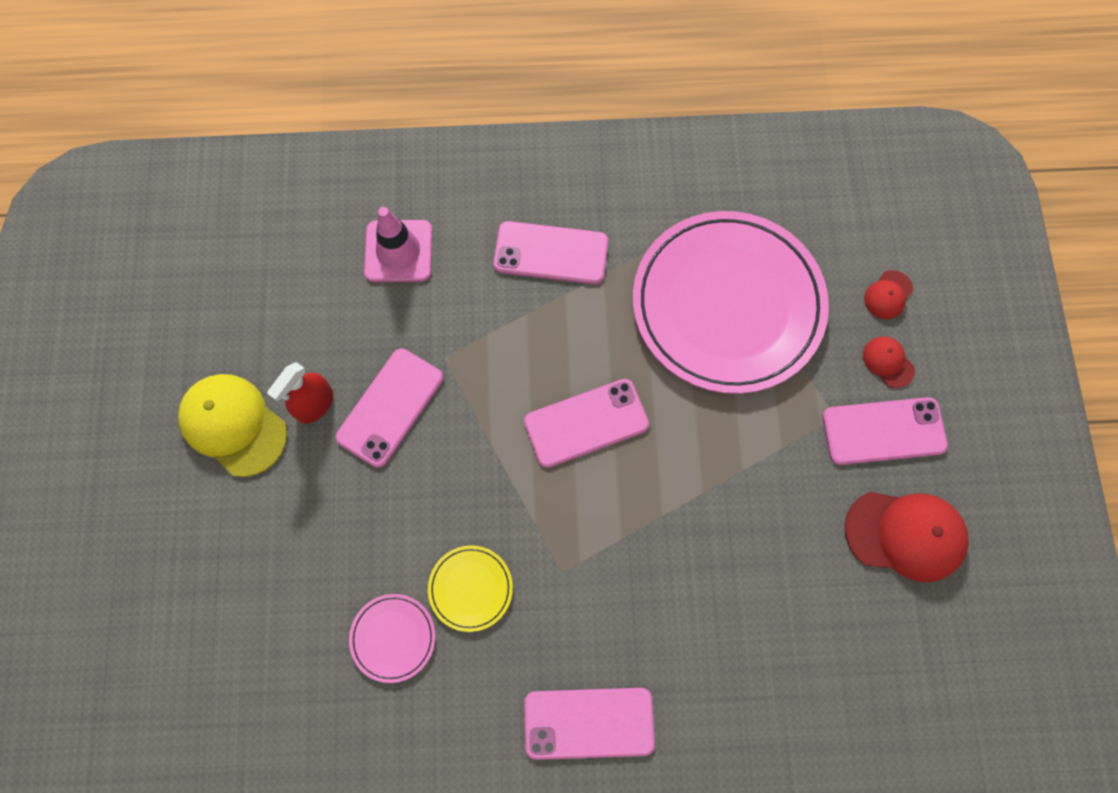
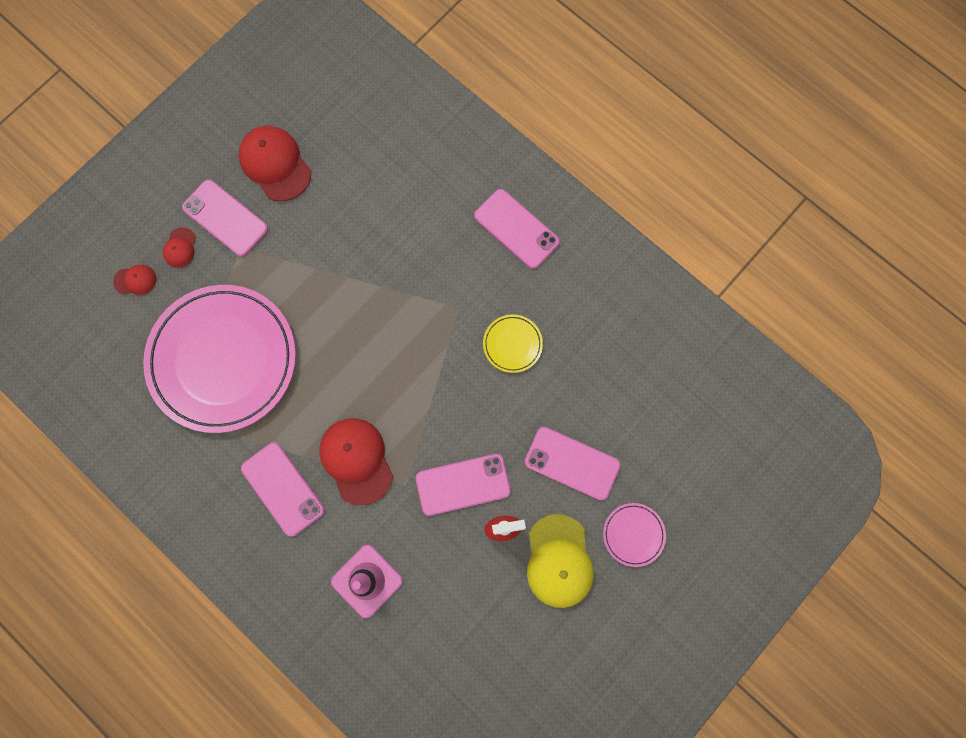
camera: 135 degrees left, 5 degrees up
pink plate [349,594,435,683] -> pink plate moved to [603,503,666,567]
pink phone [524,379,649,468] -> pink phone moved to [525,427,620,500]
none -> red cap [319,418,393,505]

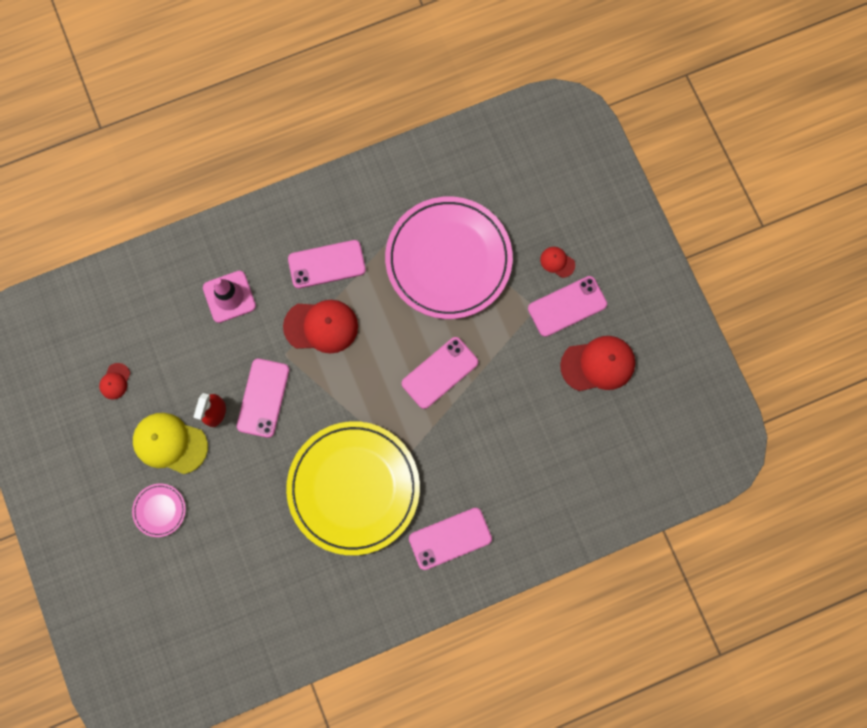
camera: 115 degrees right, 0 degrees up
red cap [113,265,157,295] -> red cap moved to [99,363,130,399]
yellow plate [483,314,543,373] -> yellow plate [286,421,420,555], size x2.50
pink phone [525,427,620,500] -> pink phone moved to [402,337,478,409]

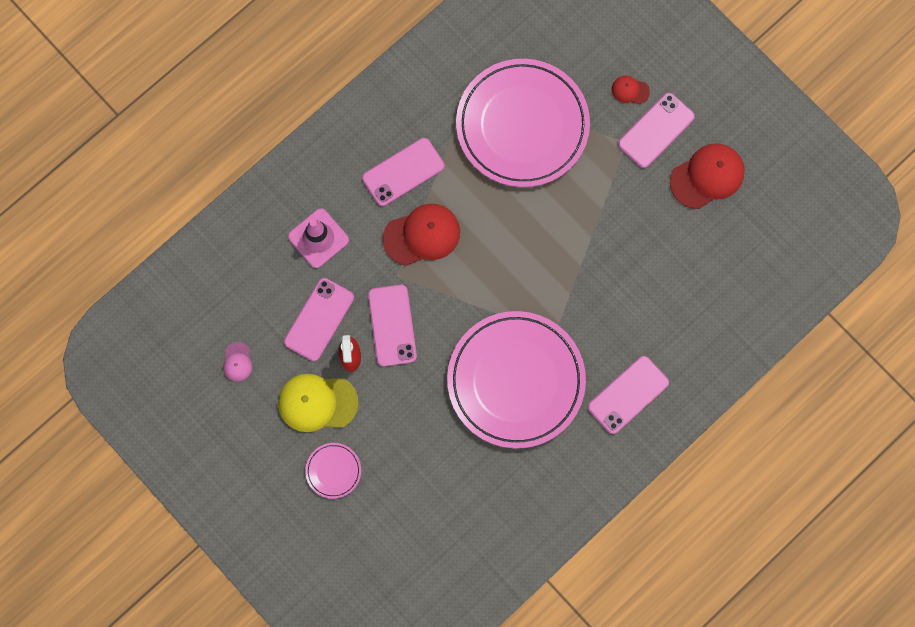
camera: 20 degrees left, 0 degrees up
red cap [99,363,130,399] -> pink cap [223,342,252,382]
yellow plate [286,421,420,555] -> pink plate [447,311,586,448]
pink phone [402,337,478,409] -> pink phone moved to [284,278,354,361]

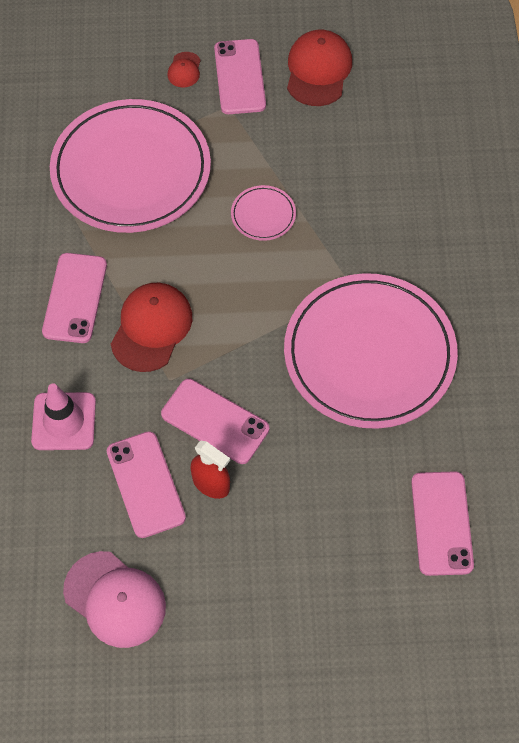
camera: 50 degrees left, 15 degrees down
pink cap [223,342,252,382] -> pink cap [63,551,166,648], size x2.01
yellow cap [278,374,359,432] -> none
pink plate [305,443,361,499] -> pink plate moved to [231,185,296,241]
pink phone [588,356,669,434] -> pink phone moved to [411,471,474,576]
red cap [612,76,650,104] -> red cap turned 45 degrees counterclockwise [167,52,201,87]

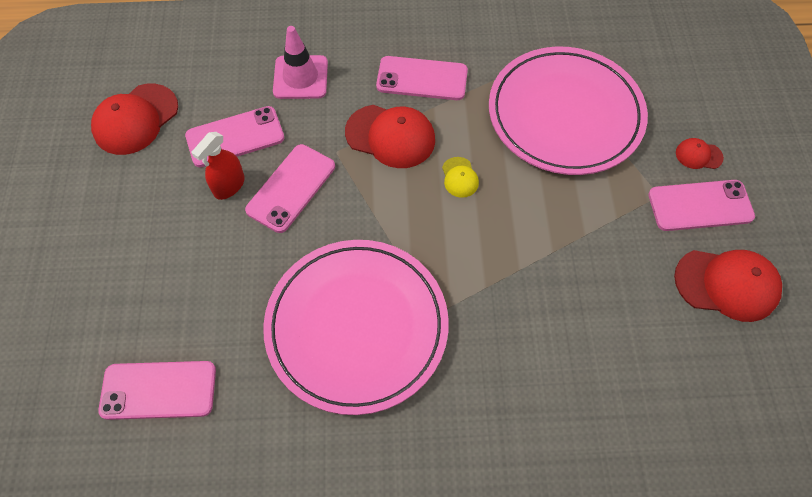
camera: 90 degrees right, 0 degrees up
pink cap [63,551,166,648] -> red cap [91,84,178,155]
pink plate [231,185,296,241] -> none
none -> yellow cap [442,157,479,198]

